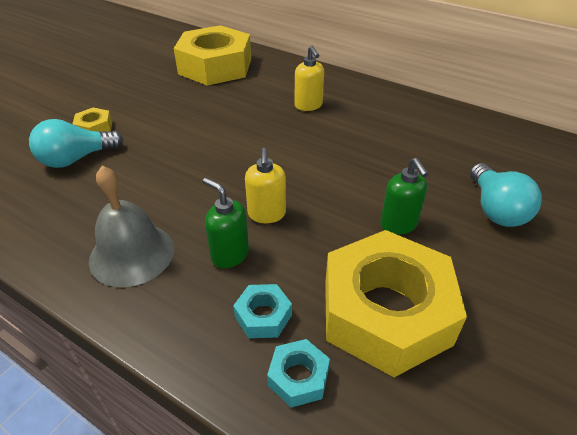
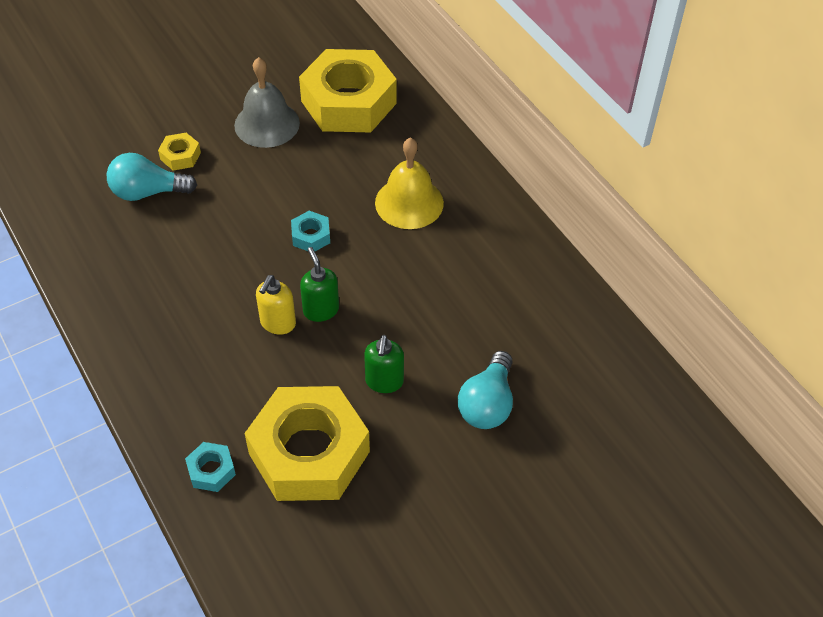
camera: 25 degrees right, 10 degrees up
grey bell [89,166,174,287] -> grey bell moved to [234,57,300,148]
green soap dispenser [203,178,249,268] -> green soap dispenser moved to [300,247,339,322]
turquoise nut [233,284,292,338] -> turquoise nut moved to [291,211,330,251]
yellow soap dispenser [294,45,324,111] -> yellow bell [375,138,444,229]

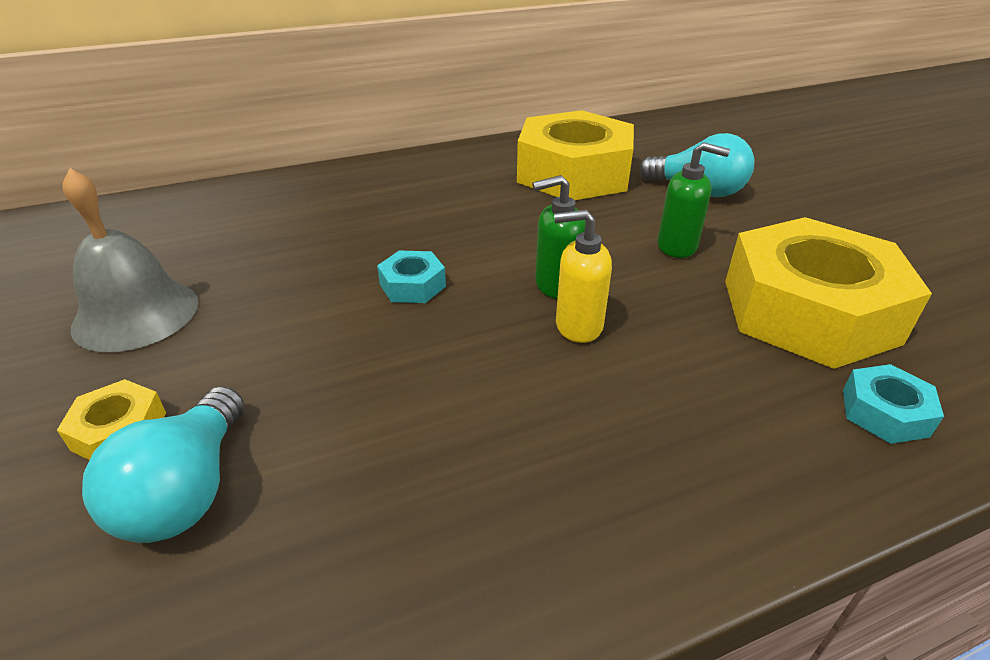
camera: 80 degrees left, 15 degrees down
yellow soap dispenser [256,275,296,335] -> yellow soap dispenser turned 150 degrees clockwise [554,209,612,343]
yellow nut [299,49,397,132] -> yellow nut moved to [517,110,634,200]
yellow bell [375,138,444,229] -> none

